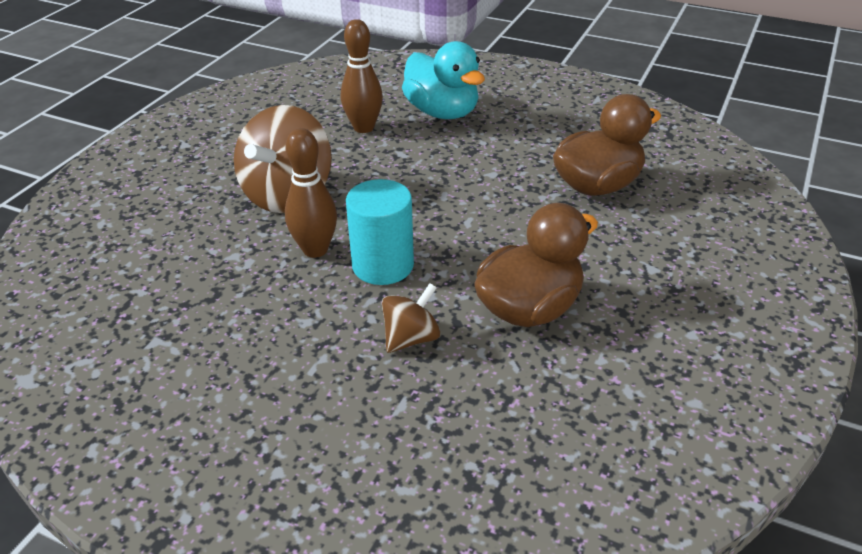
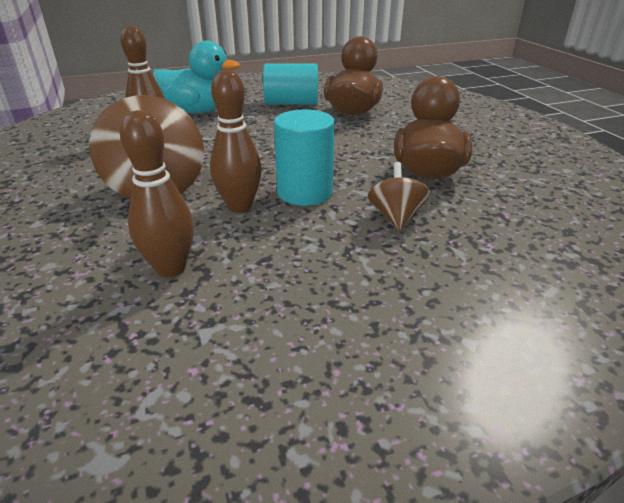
camera: 45 degrees left, 5 degrees down
none -> brown bowling pin [120,110,194,278]
none -> turquoise cylinder [263,64,318,105]

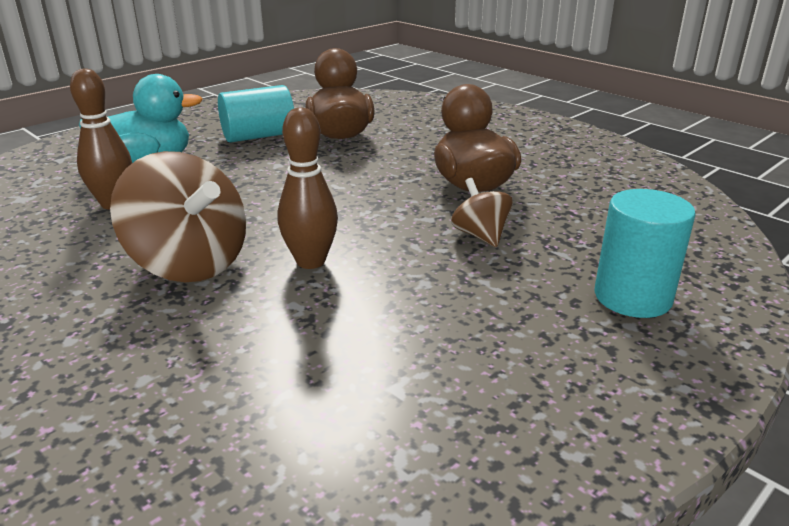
camera: 25 degrees left, 5 degrees down
brown bowling pin [120,110,194,278] -> none
turquoise cylinder [274,109,335,206] -> turquoise cylinder moved to [595,189,696,318]

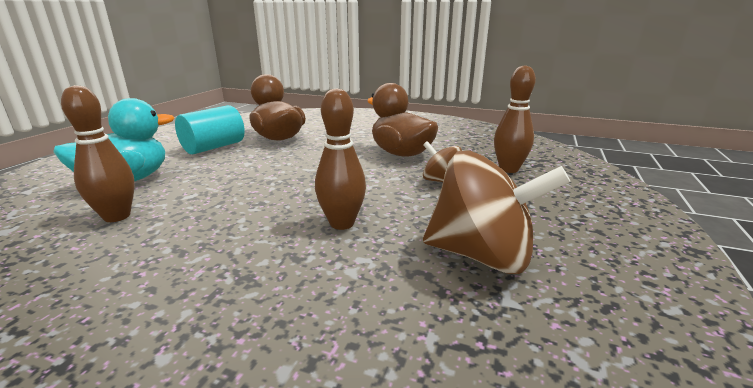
camera: 25 degrees left, 5 degrees down
brown spinning top [110,151,246,282] -> brown spinning top moved to [423,150,570,274]
turquoise cylinder [595,189,696,318] -> none
none -> brown bowling pin [494,65,536,173]

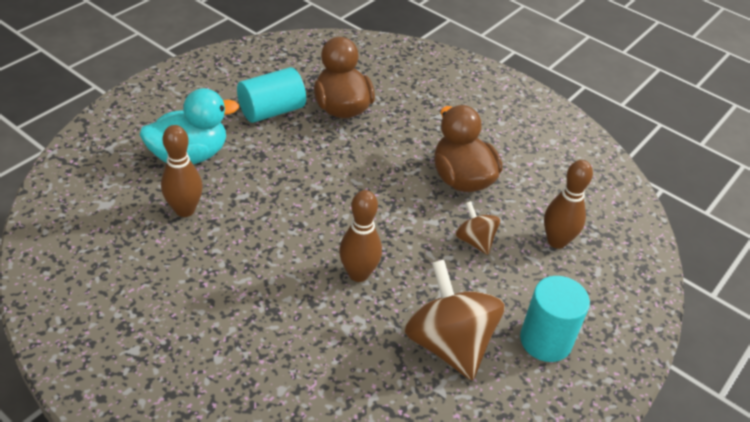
camera: 15 degrees right, 20 degrees up
brown spinning top [423,150,570,274] -> brown spinning top turned 150 degrees counterclockwise [404,260,505,380]
none -> turquoise cylinder [520,276,590,362]

